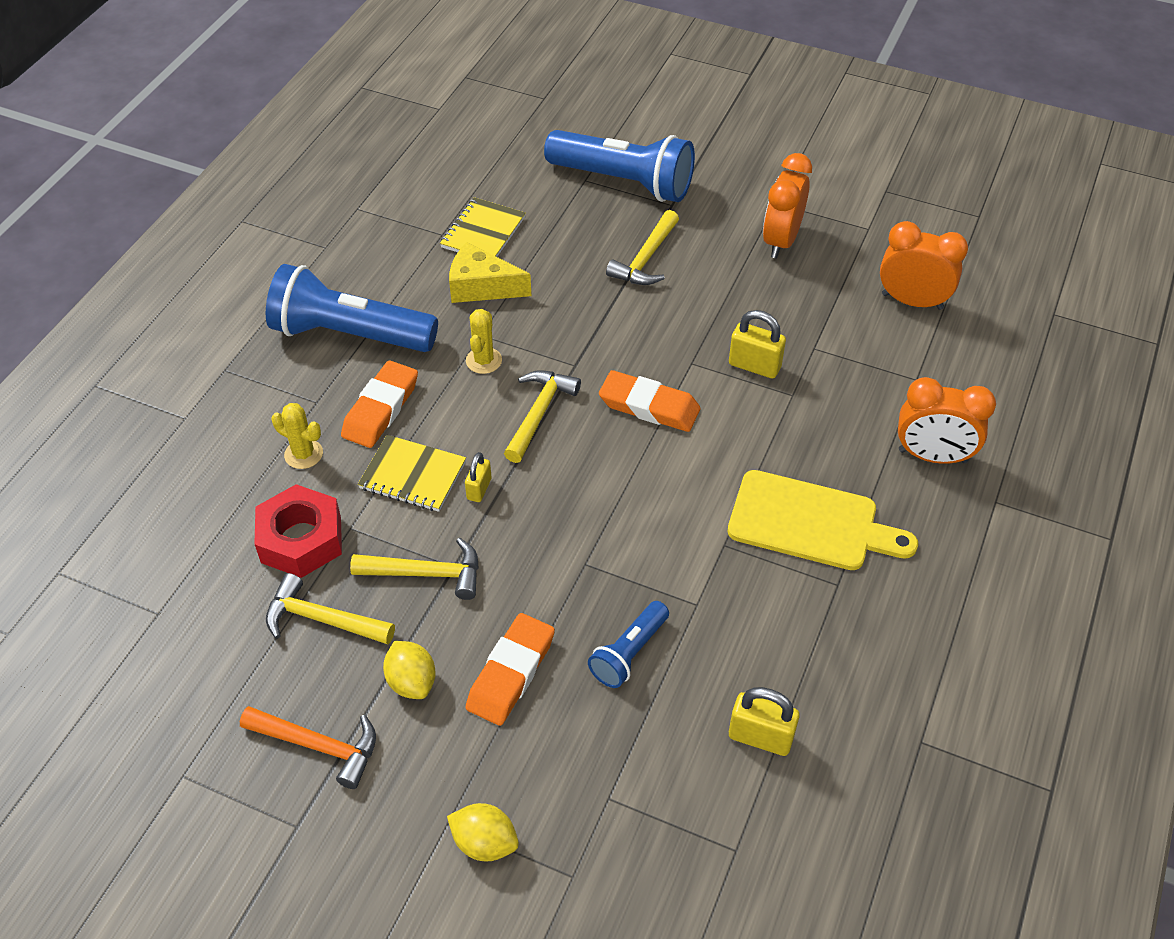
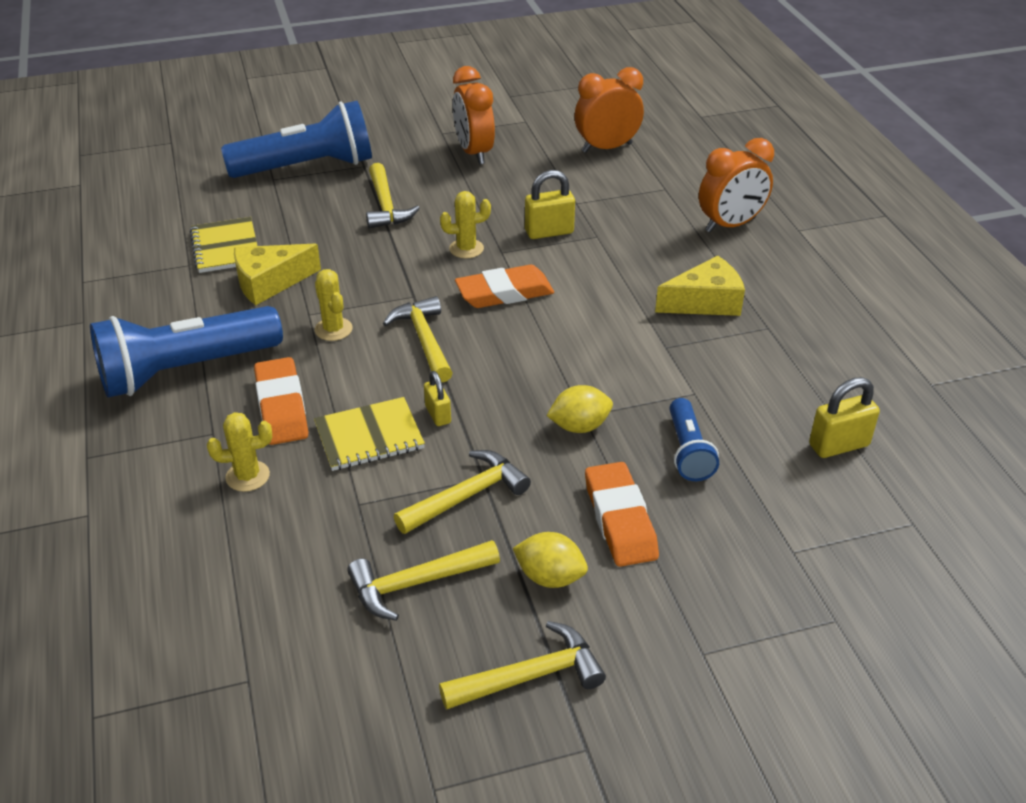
camera: 40 degrees left, 10 degrees down
orange hammer [240,706,376,789] -> yellow hammer [439,621,606,710]
red nut [254,484,342,578] -> none
yellow lemon [447,803,519,861] -> yellow lemon moved to [546,385,613,433]
yellow cutting board [728,470,918,570] -> yellow cheese [655,255,745,316]
none -> yellow cactus [440,191,491,259]

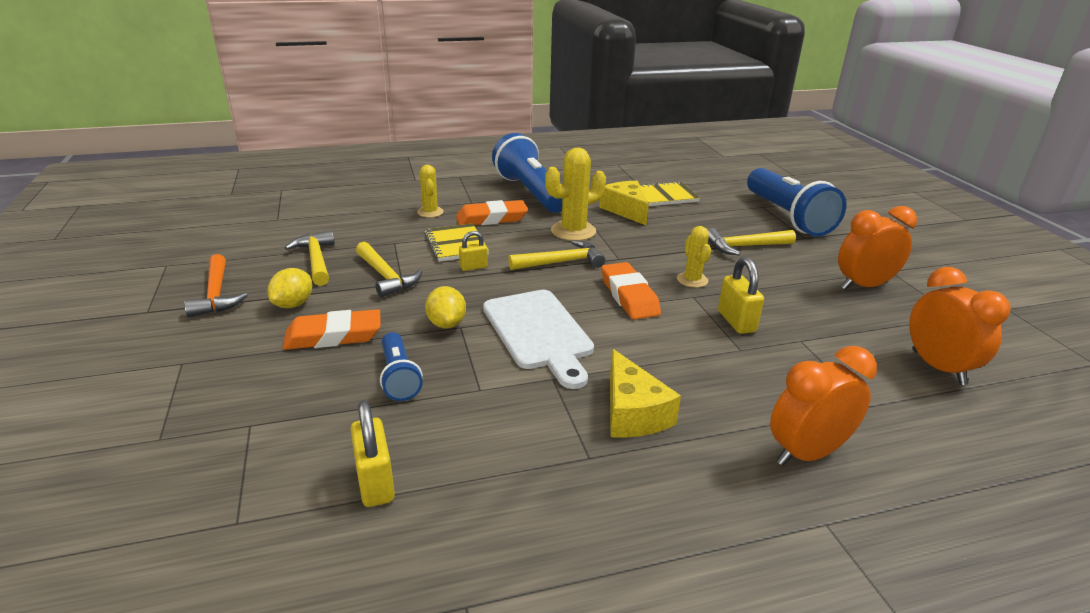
camera: 90 degrees right, 10 degrees down
yellow cactus [315,269,353,341] -> yellow cactus [545,148,606,241], size x1.65
yellow hammer [439,621,606,710] -> orange hammer [184,254,248,317]
blue flashlight [670,398,719,481] -> blue flashlight turned 105 degrees counterclockwise [380,332,423,401]
orange clock [699,138,774,232] -> orange clock turned 90 degrees clockwise [770,346,877,466]
none -> white cutting board [483,290,594,389]

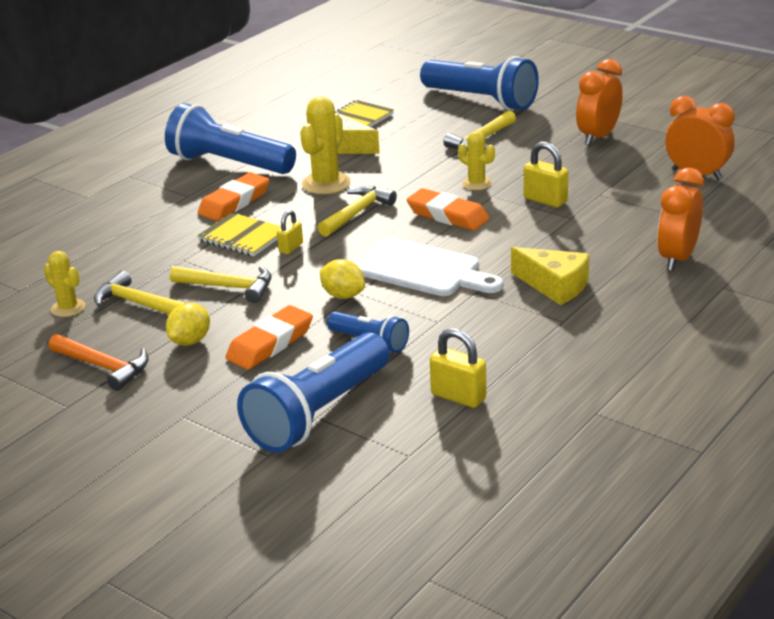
camera: 35 degrees left, 0 degrees up
yellow lemon [268,268,312,308] -> yellow lemon turned 45 degrees clockwise [166,303,210,346]
yellow cactus [417,165,444,218] -> yellow cactus moved to [44,251,85,317]
none -> blue flashlight [237,332,390,453]

